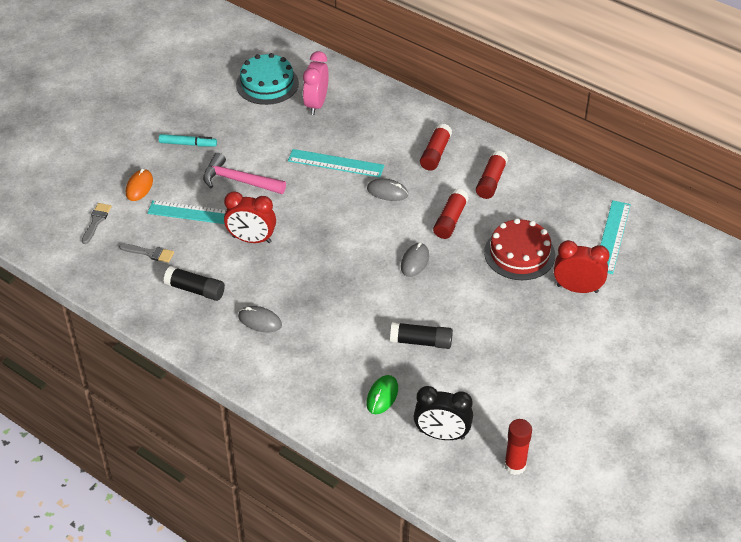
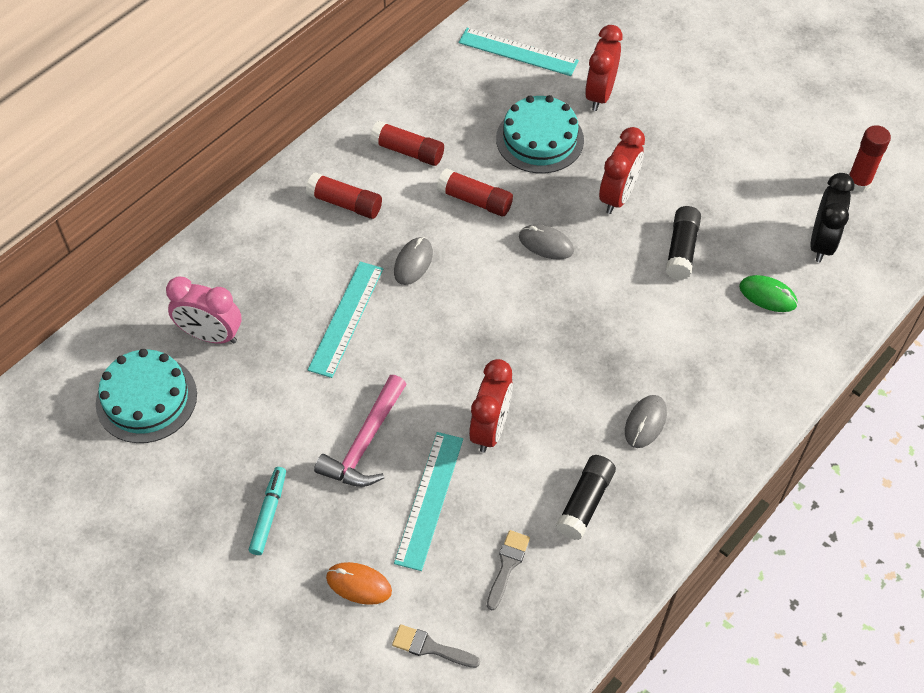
camera: 85 degrees left, 10 degrees up
red cake [484,218,555,280] -> turquoise cake [496,95,584,173]
none -> red clock [599,127,645,214]

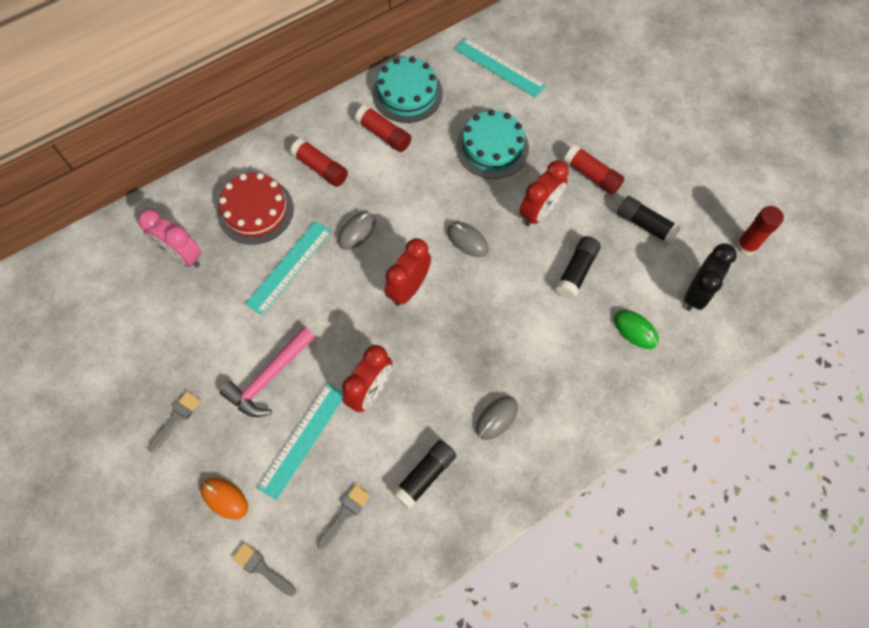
camera: 15 degrees right, 10 degrees up
turquoise cake [96,349,197,443] -> turquoise cake moved to [372,57,443,123]
turquoise marker [249,467,286,555] -> grey brush [148,391,201,453]
red glue stick [437,168,513,216] -> red glue stick moved to [564,145,624,195]
red clock [585,25,623,111] -> red clock moved to [385,238,431,306]
none -> red cake [218,173,294,245]
none -> black glue stick [617,196,682,245]

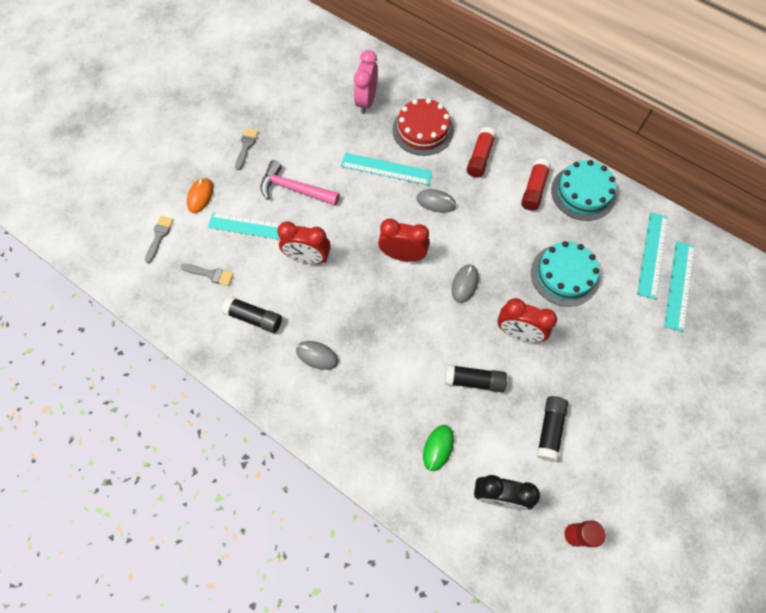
camera: 70 degrees right, 0 degrees up
grey brush [148,391,201,453] -> grey brush turned 90 degrees counterclockwise [235,128,258,170]
red glue stick [564,145,624,195] -> none
none -> turquoise ruler [664,241,695,332]

